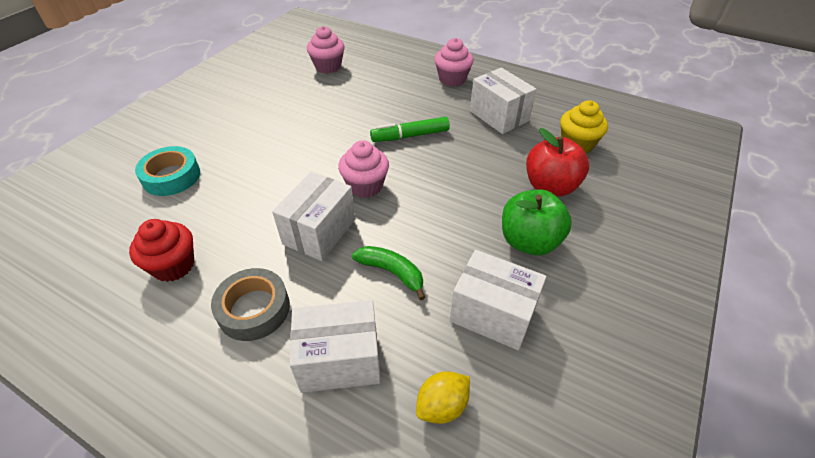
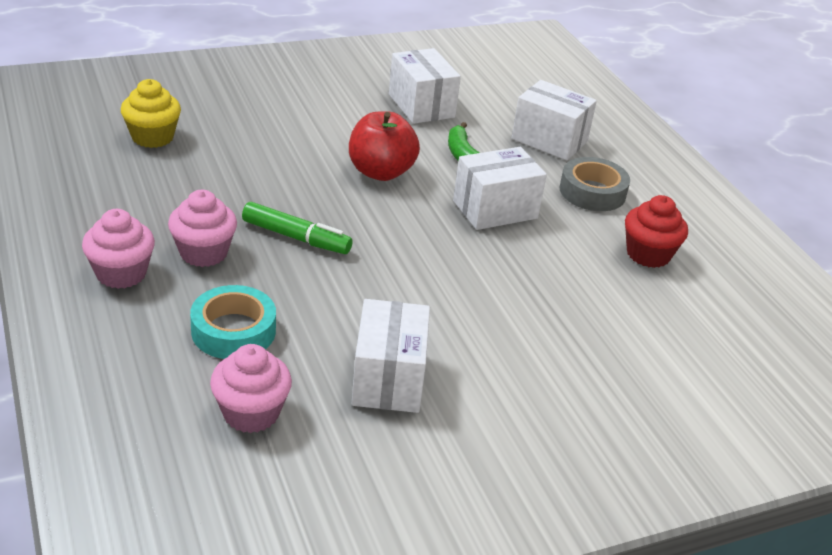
camera: 145 degrees left, 10 degrees down
turquoise tape [135,146,200,196] -> turquoise tape moved to [190,285,276,359]
pink cupcake [338,140,389,198] -> pink cupcake moved to [168,190,237,267]
yellow lemon [416,371,470,424] -> none
white box [470,68,537,134] -> white box moved to [352,299,430,413]
green apple [502,189,572,255] -> none
red apple [526,128,589,197] -> red apple moved to [349,111,420,181]

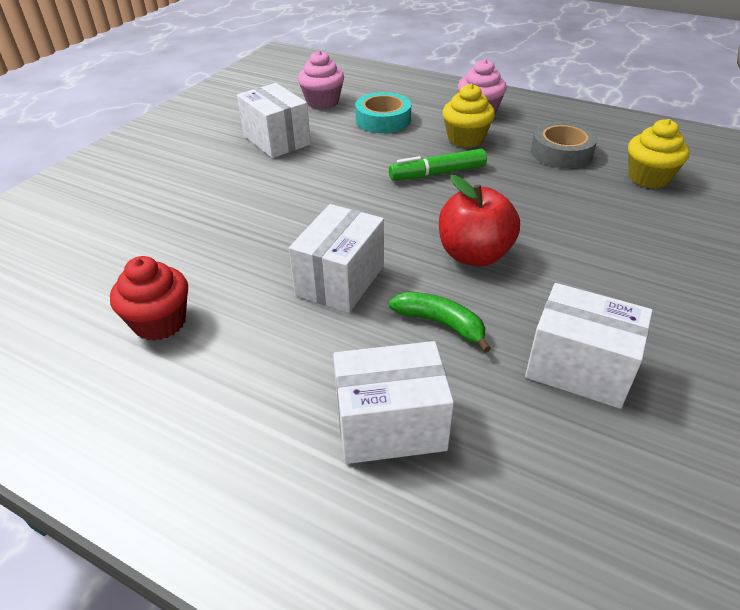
camera: 145 degrees right, 5 degrees up
pink cupcake [168,190,237,267] -> yellow cupcake [442,84,495,148]
grey tape [560,157,630,211] -> grey tape moved to [531,121,597,168]

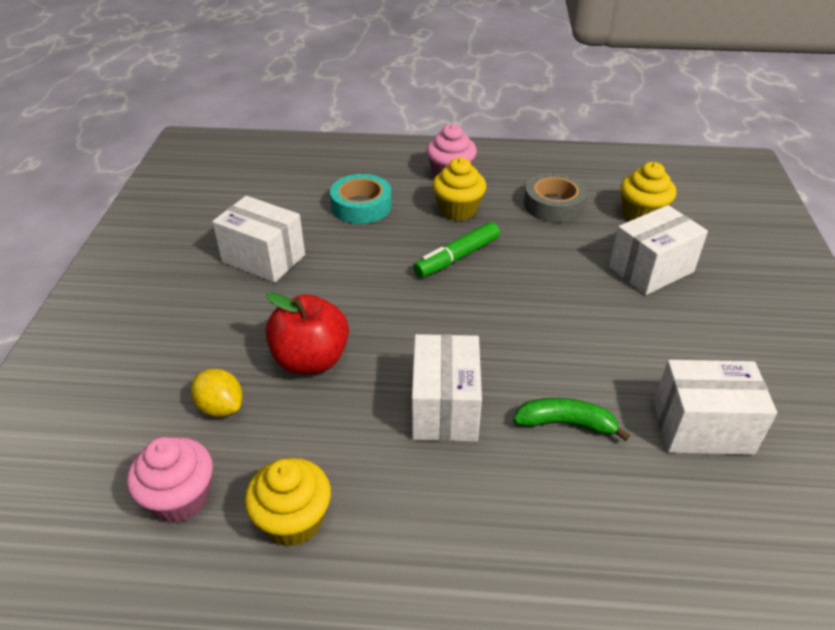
camera: 25 degrees left, 0 degrees up
red cupcake [110,256,188,341] -> yellow cupcake [245,458,331,547]
pink cupcake [298,50,344,109] -> pink cupcake moved to [127,437,213,523]
white box [333,341,454,464] -> white box moved to [609,205,708,295]
red apple [439,175,520,266] -> red apple moved to [265,292,349,374]
none -> yellow lemon [191,369,242,417]

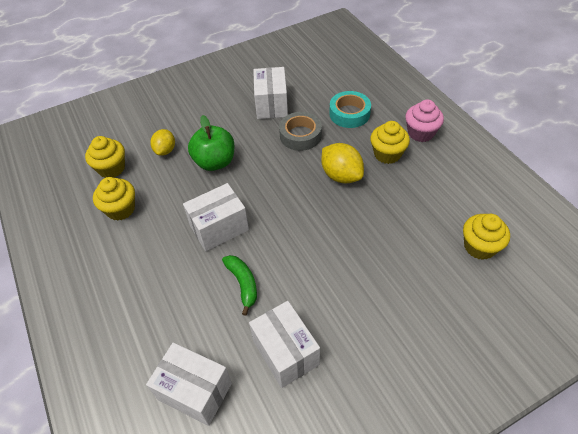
camera: 60 degrees right, 10 degrees up
pink cupcake [127,437,213,523] -> yellow cupcake [85,136,125,178]
red apple [265,292,349,374] -> green apple [188,115,234,171]
green marker [413,222,500,278] -> yellow lemon [321,143,364,183]
grey tape [524,173,587,223] -> grey tape moved to [279,112,322,151]
white box [609,205,708,295] -> white box moved to [146,343,232,426]

